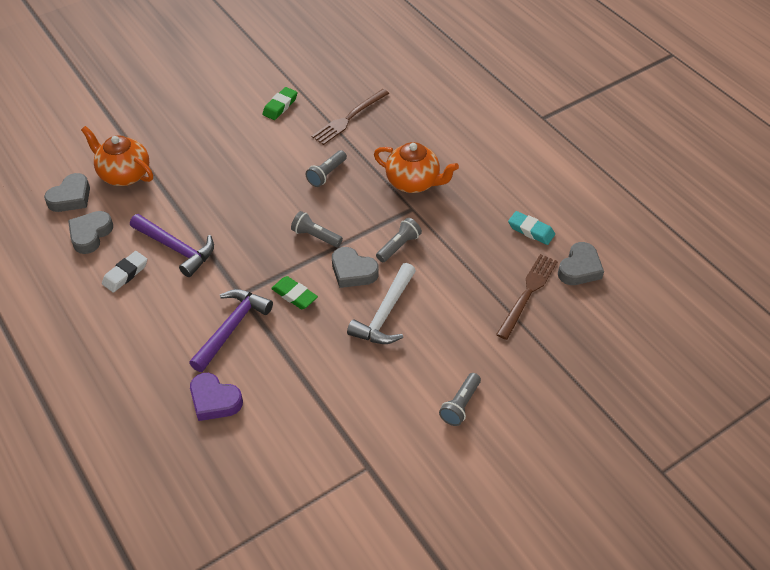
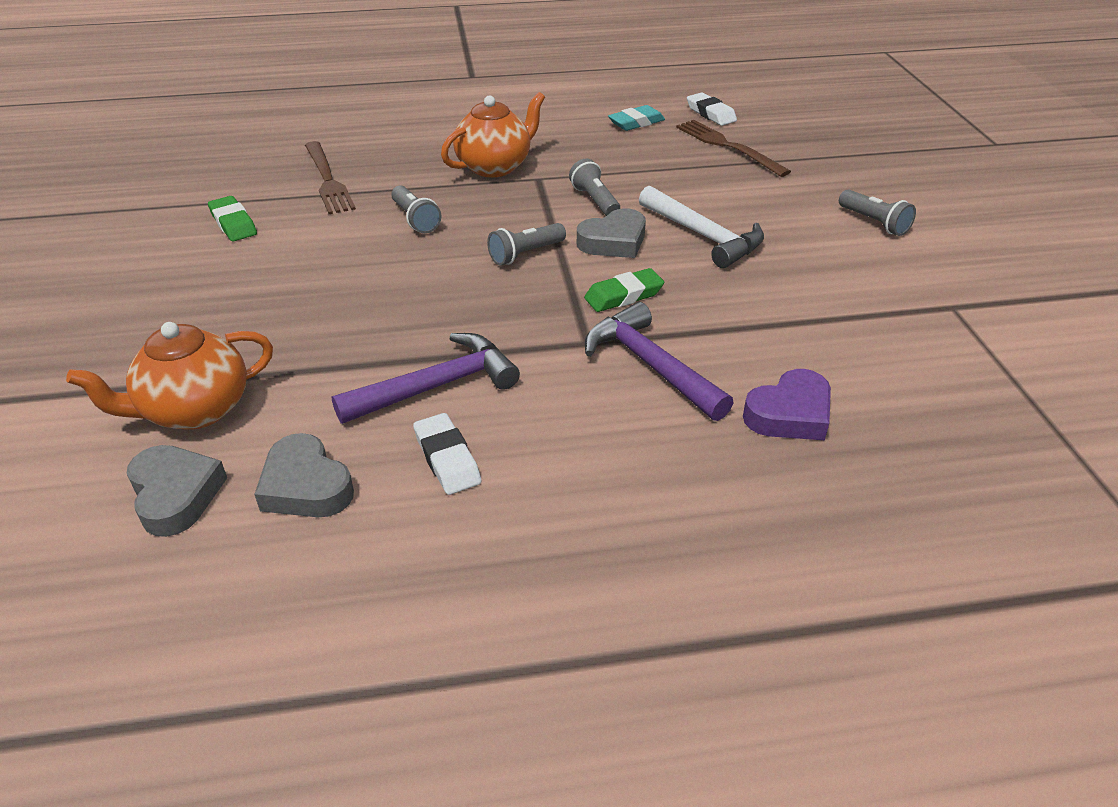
camera: 65 degrees left, 10 degrees down
grey heart [558,242,604,285] -> white eraser [687,92,737,126]

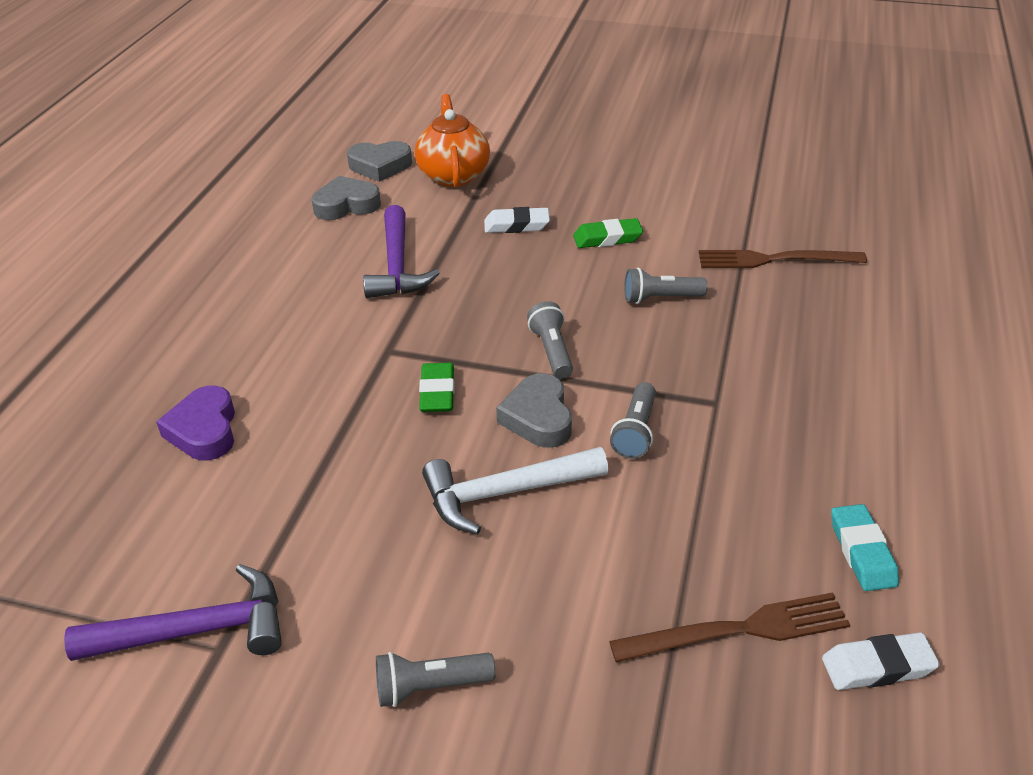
camera: 115 degrees right, 0 degrees up
green eraser [208,196,257,241] -> green eraser moved to [573,218,643,248]
white eraser [413,413,482,495] -> white eraser moved to [484,207,550,233]
orange teapot [441,92,545,177] -> none
grey flashlight [569,159,620,216] -> grey flashlight turned 105 degrees clockwise [610,382,656,459]
purple hammer [585,302,734,421] -> purple hammer moved to [64,564,282,661]

